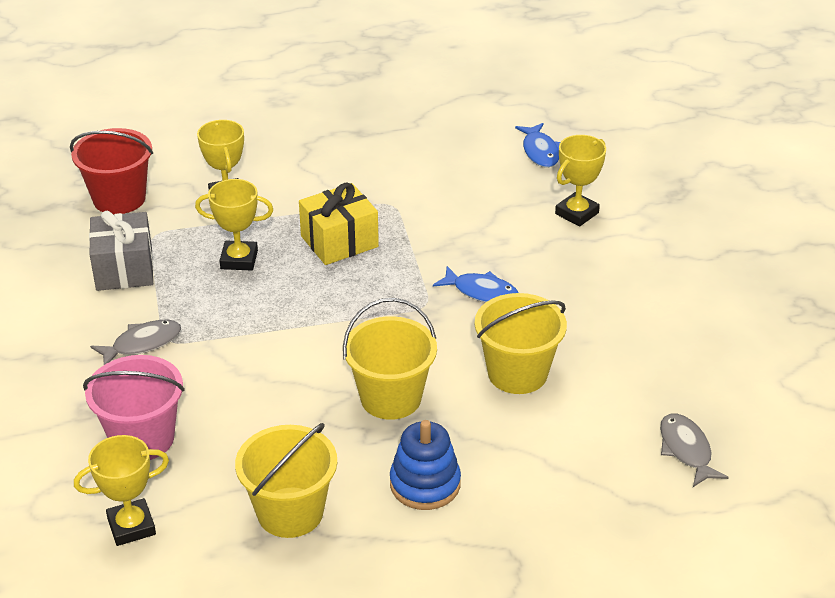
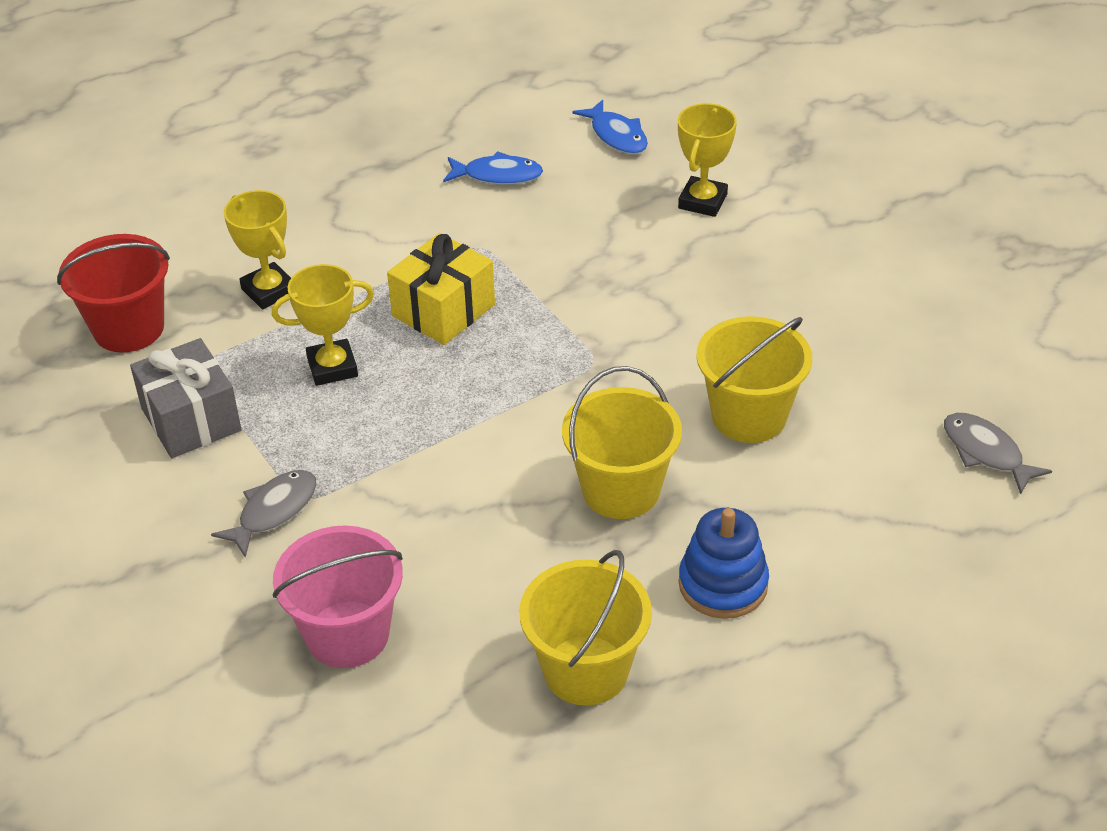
camera: 20 degrees left, 5 degrees up
yellow trophy [74,435,169,546] -> none
blue fish [433,266,519,302] -> blue fish moved to [443,151,543,185]

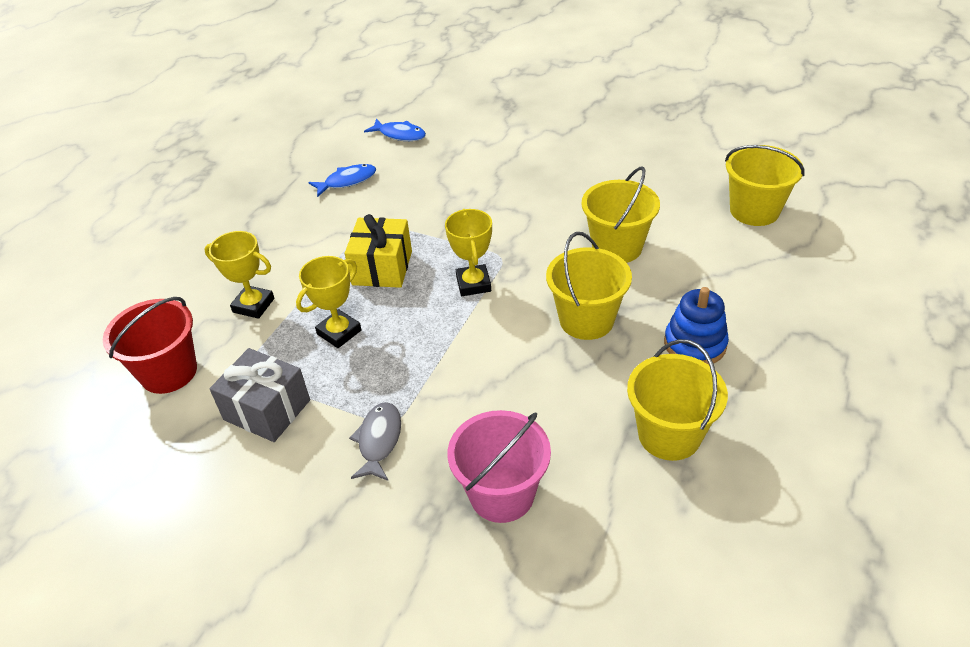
camera: 30 degrees left, 0 degrees up
yellow trophy [678,103,737,217] -> yellow trophy moved to [445,209,492,296]
grey fish [944,413,1052,494] -> yellow bucket [725,145,805,226]

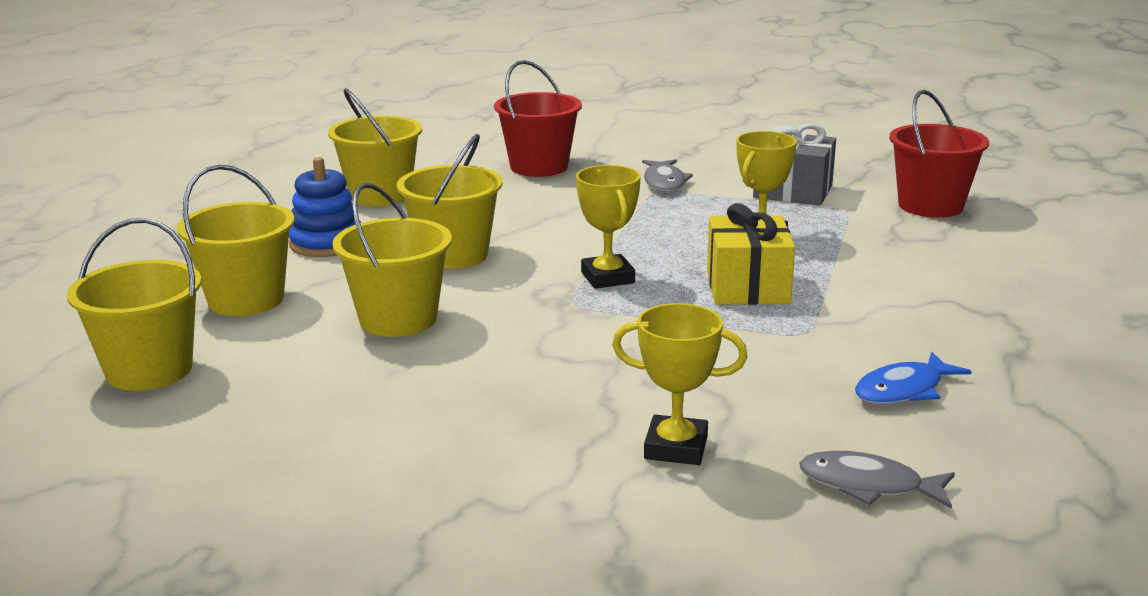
camera: 170 degrees right, 20 degrees down
yellow trophy [204,231,274,319] -> yellow trophy moved to [612,303,748,465]
blue fish [364,119,426,141] -> grey fish [799,451,955,509]
pink bucket [448,410,551,523] -> red bucket [494,60,582,177]
none -> yellow bucket [177,165,295,316]

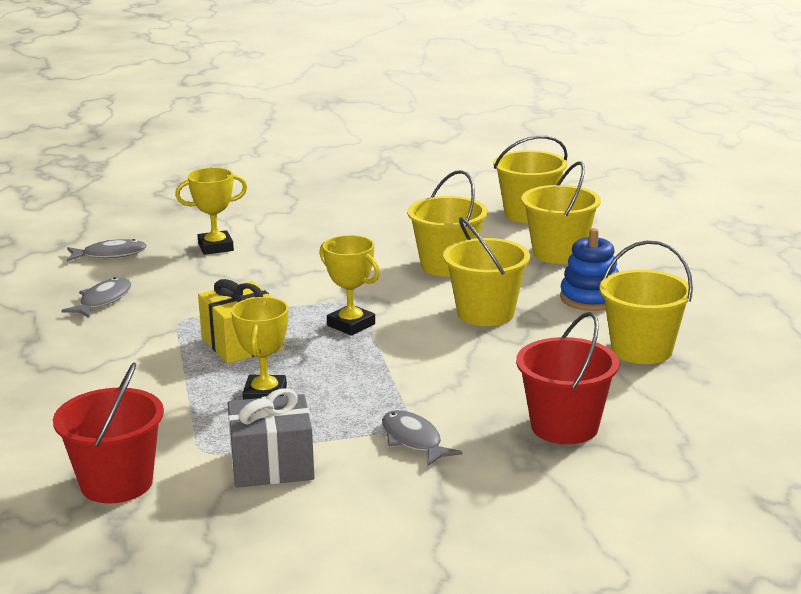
camera: 150 degrees right, 0 degrees up
blue fish [855,352,971,404] -> grey fish [61,277,131,318]

